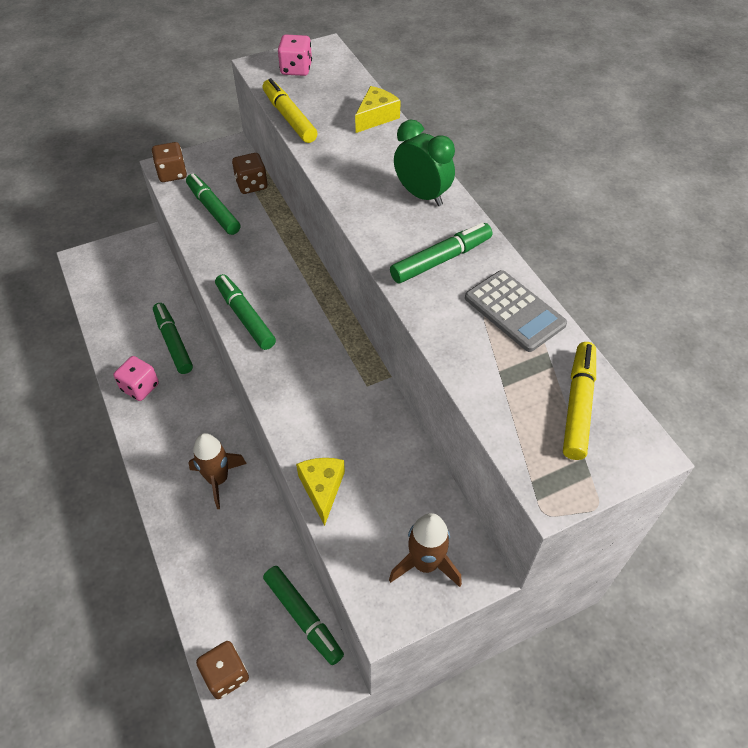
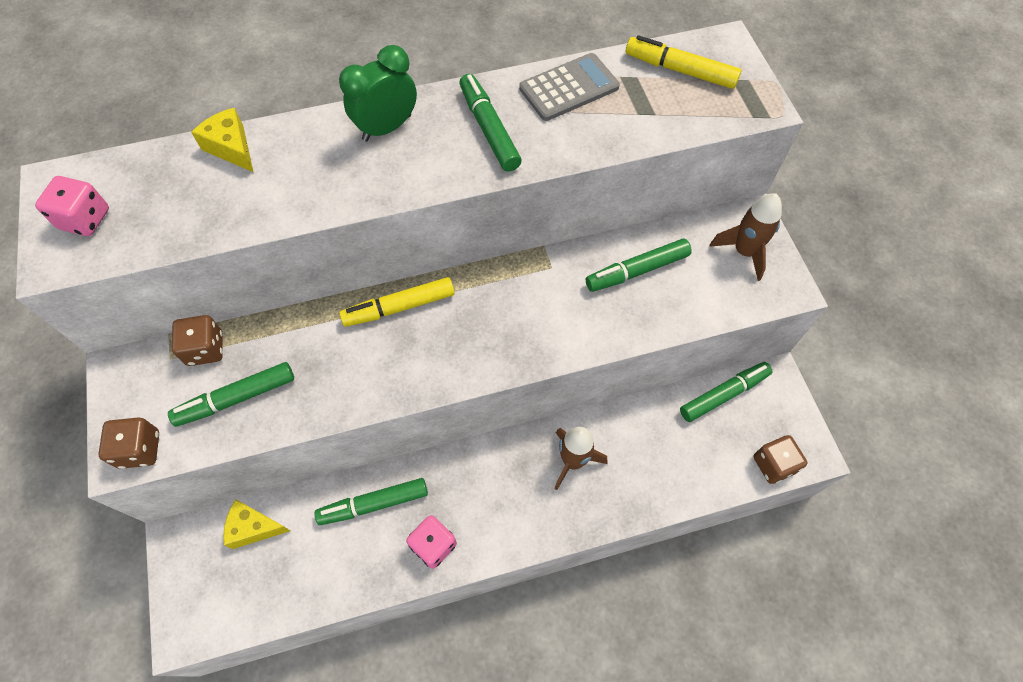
camera: 80 degrees left, 10 degrees up
green marker [215,274,276,350] -> green marker moved to [586,239,692,292]
yellow marker [263,78,318,143] -> yellow marker moved to [339,277,455,327]
yellow cheese [296,458,345,526] -> yellow cheese moved to [223,499,290,549]

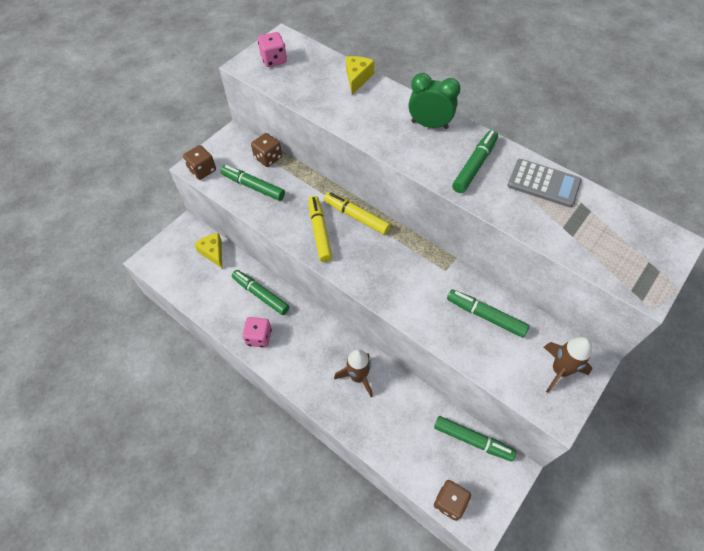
camera: 55 degrees right, 5 degrees down
yellow marker [626,35,742,89] -> yellow marker moved to [308,196,332,262]

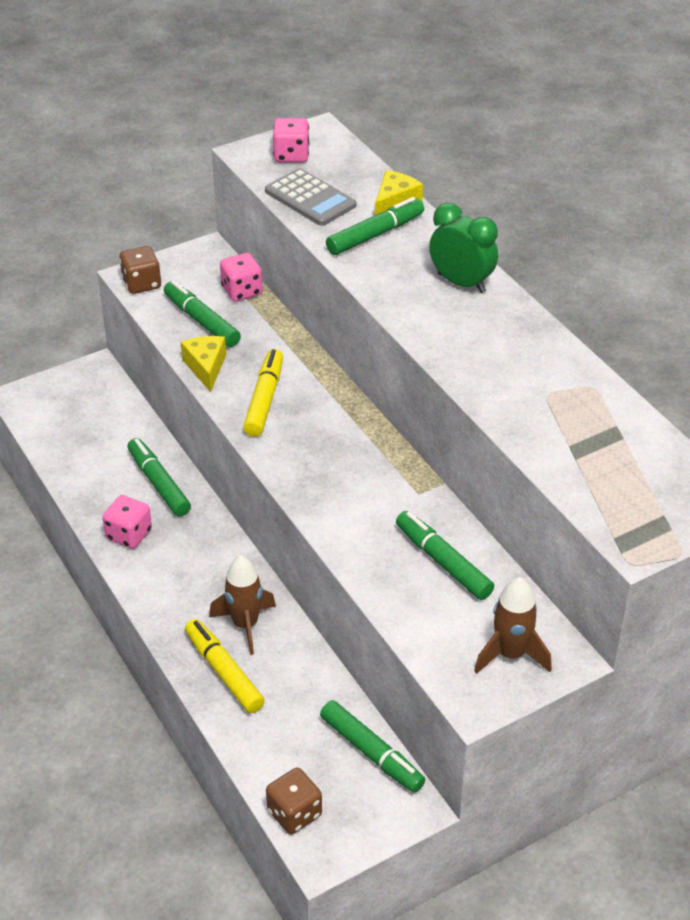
camera: 20 degrees right, 15 degrees down
yellow cheese [194,233,222,268] -> yellow cheese moved to [181,336,226,392]
brown dice [251,133,282,167] -> pink dice [220,253,263,302]
yellow marker [324,192,391,235] -> yellow marker moved to [185,619,265,713]
green marker [452,130,498,193] -> green marker moved to [326,197,424,255]
grey calculator [507,159,582,207] -> grey calculator moved to [265,168,356,226]

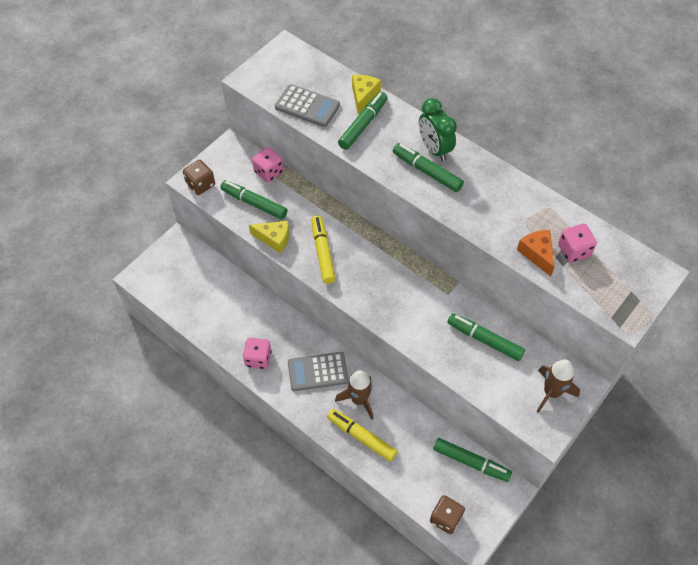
camera: 20 degrees left, 15 degrees up
green marker [128,438,191,517] -> green marker moved to [393,143,464,192]
yellow cheese [181,336,226,392] -> yellow cheese turned 135 degrees clockwise [249,221,289,253]
pink dice [273,118,309,163] -> pink dice moved to [558,224,597,263]
green clock [429,203,498,293] -> green clock turned 135 degrees counterclockwise [419,98,457,161]
none -> grey calculator [288,352,349,391]
none -> orange cheese [517,230,555,277]

